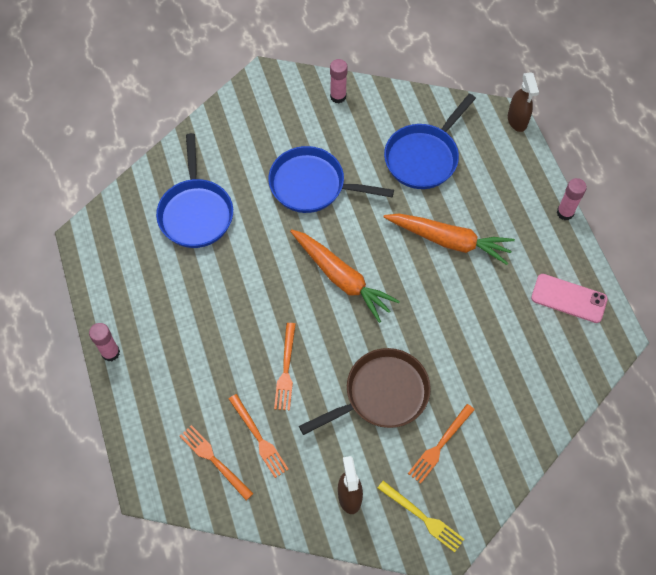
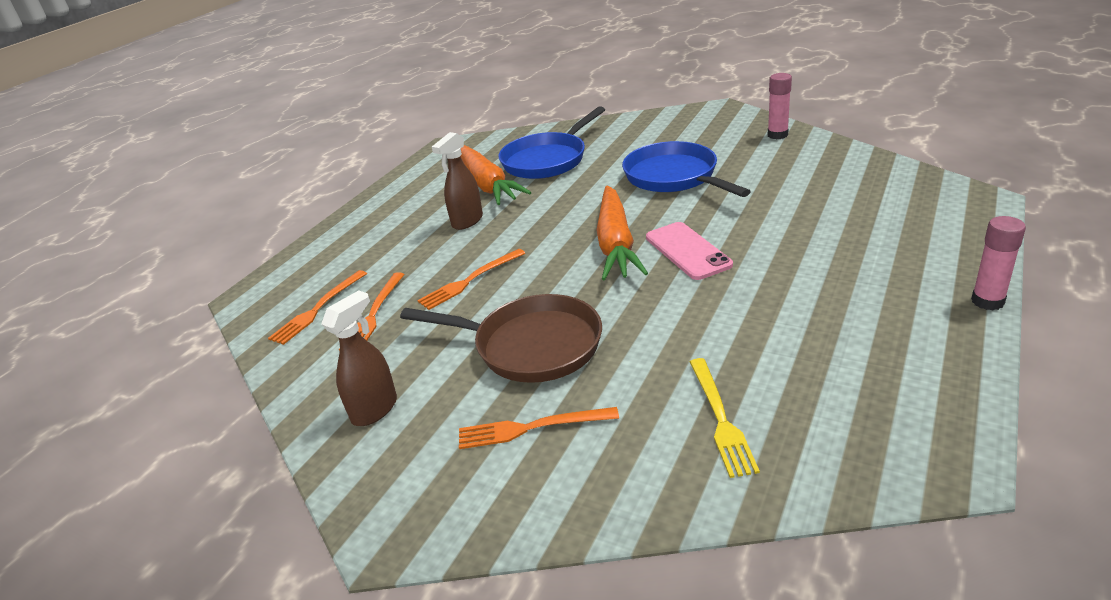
camera: 50 degrees right, 30 degrees down
pink glue stick [89,323,120,361] -> none
orange fork [180,425,254,500] -> orange fork turned 150 degrees counterclockwise [268,270,367,345]
yellow fork [377,481,464,553] -> yellow fork moved to [690,358,760,478]
orange carrot [383,214,515,265] -> orange carrot moved to [460,145,532,205]
blue pan [384,93,476,189] -> none
brown spray bottle [508,72,539,132] -> brown spray bottle moved to [432,132,483,230]
pink phone [531,274,608,323] -> pink phone moved to [646,222,733,280]

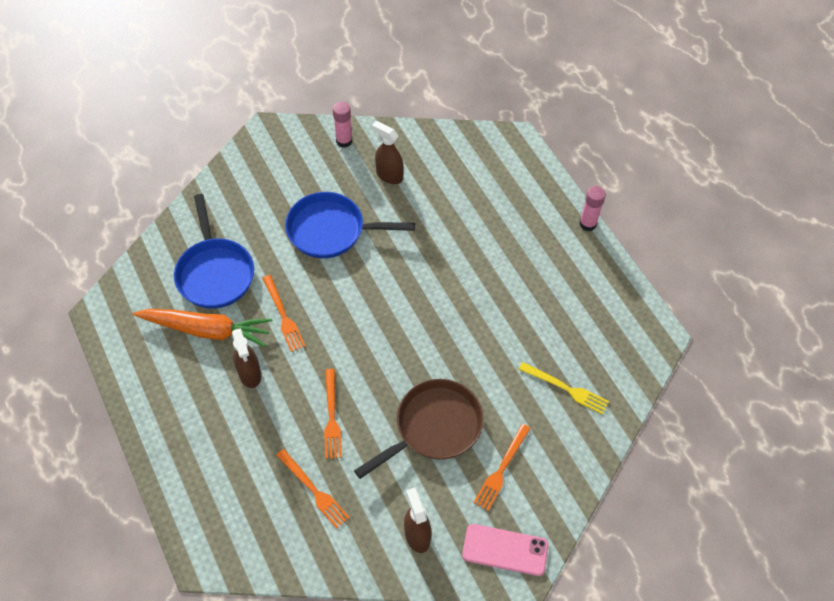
camera: 60 degrees left, 25 degrees up
orange fork [268,270,367,345] -> orange fork moved to [262,275,305,352]
orange carrot [596,185,648,280] -> none
pink phone [646,222,733,280] -> pink phone moved to [462,524,548,576]
none -> brown spray bottle [372,121,403,184]

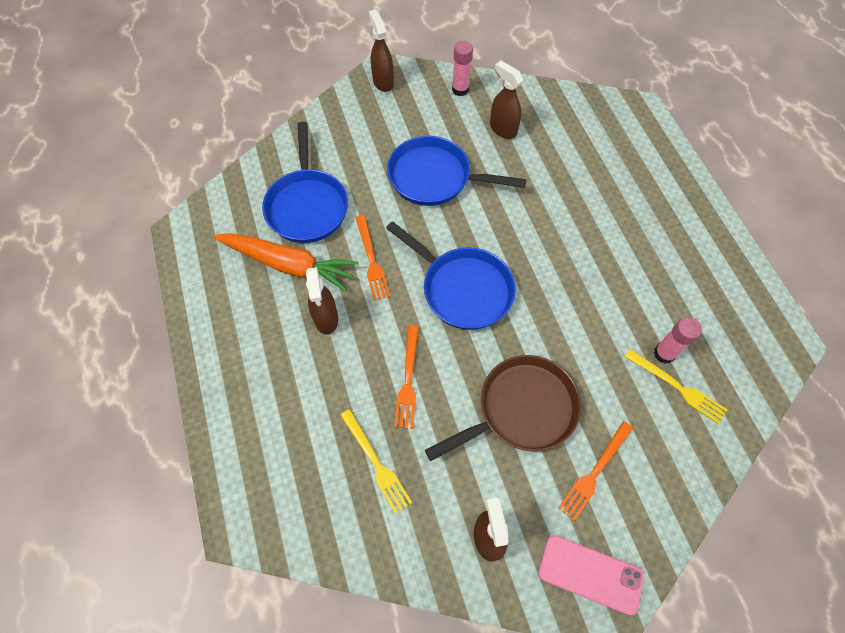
camera: 10 degrees right, 5 degrees up
orange fork [276,449,350,529] -> yellow fork [340,409,412,514]
pink glue stick [579,186,606,231] -> pink glue stick moved to [654,317,702,364]
none -> brown spray bottle [369,10,394,92]
none -> blue pan [386,221,516,330]

